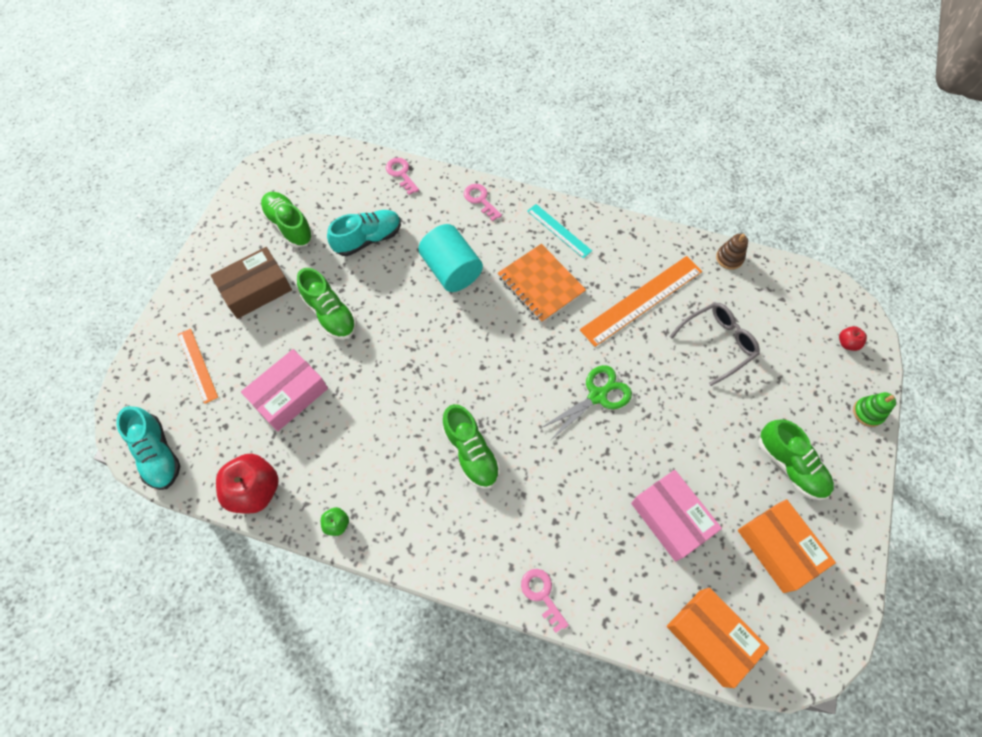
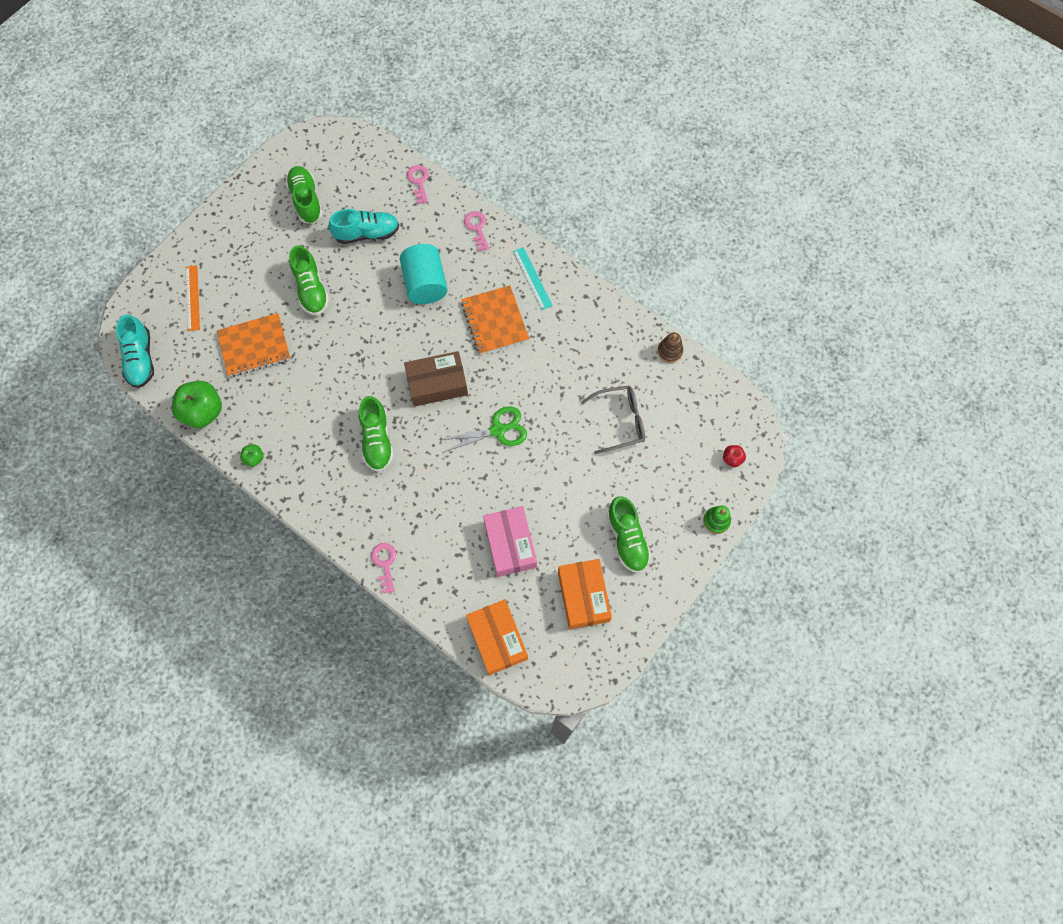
camera: 20 degrees right, 5 degrees up
brown box [211,247,292,319] -> brown box moved to [404,351,468,407]
red apple [216,453,279,514] -> green apple [172,381,222,428]
pink box [241,349,328,432] -> orange notebook [217,313,291,377]
orange ruler [580,256,702,347] -> none

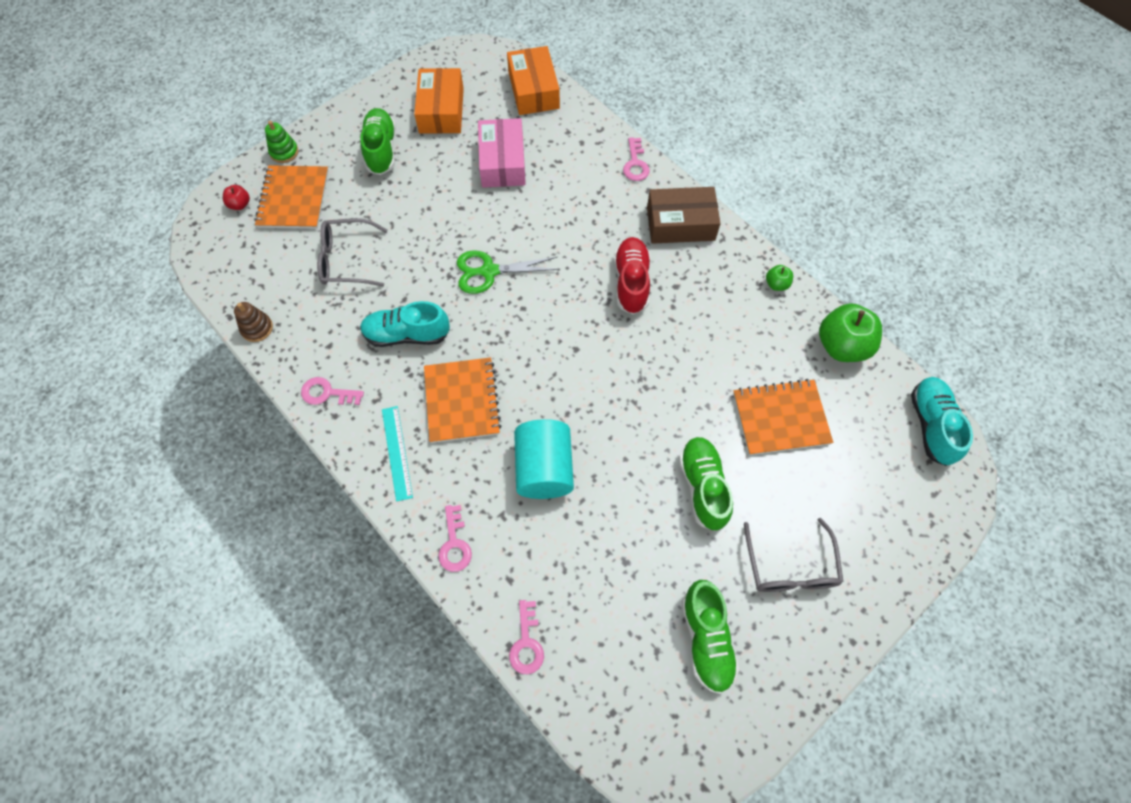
camera: 170 degrees left, 5 degrees down
orange ruler [185,265,200,331] -> none
turquoise shoe [329,209,399,244] -> turquoise shoe moved to [360,301,450,347]
green shoe [359,396,394,472] -> red shoe [614,237,650,314]
brown box [404,351,468,407] -> brown box moved to [647,187,721,244]
none -> orange notebook [254,165,328,229]
none -> pink key [301,377,364,405]
none -> grey glasses [744,518,844,592]

